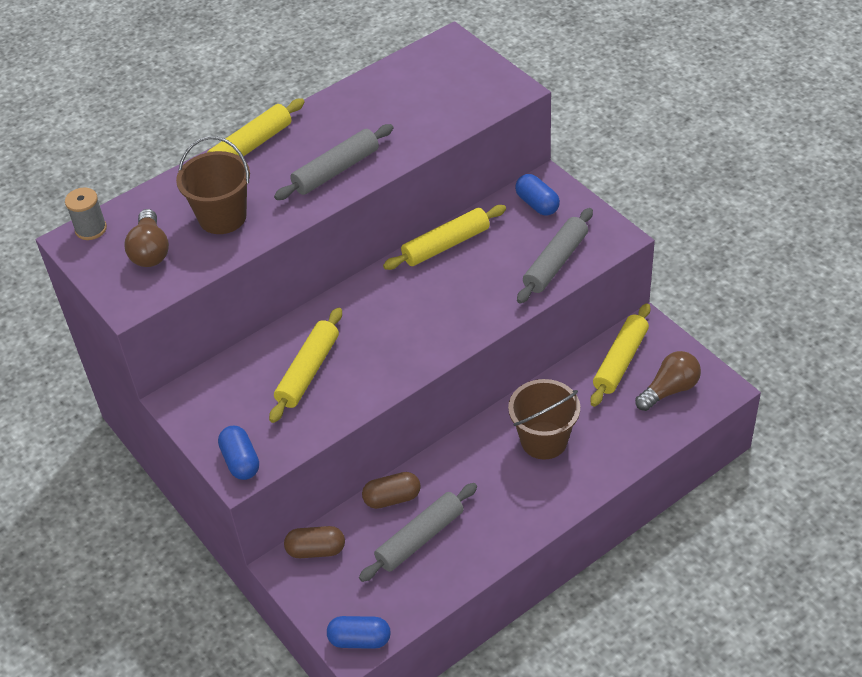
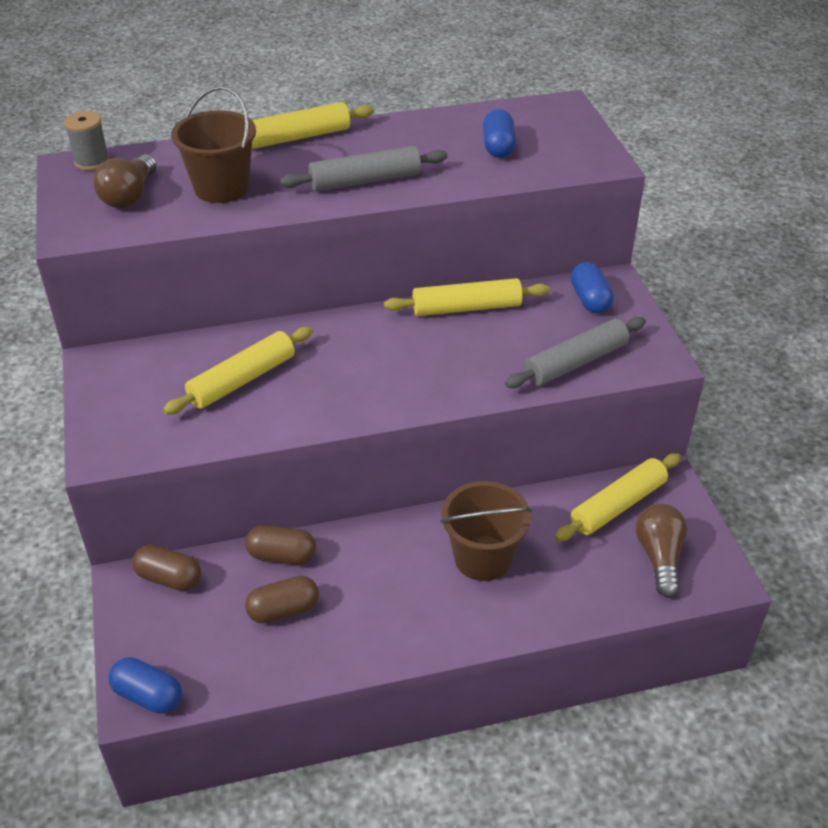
camera: 20 degrees right, 5 degrees down
blue capsule [218,426,259,480] -> blue capsule moved to [483,109,516,158]
grey rolling pin [359,483,477,582] -> brown capsule [245,576,319,624]
brown light bulb [635,351,701,411] -> brown light bulb turned 75 degrees counterclockwise [636,504,687,597]

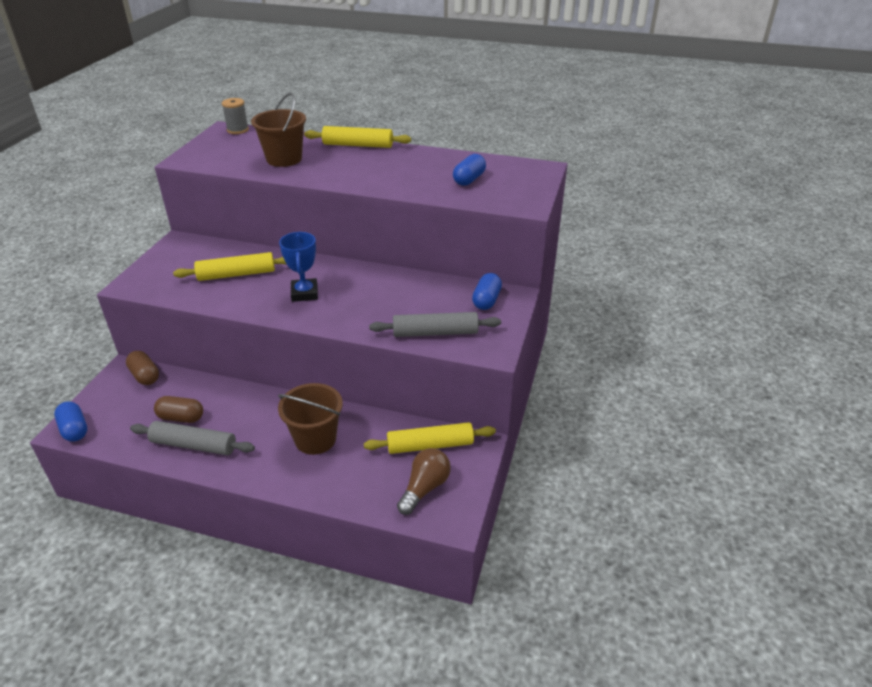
camera: 30 degrees right, 5 degrees down
brown light bulb [93,154,157,208] -> none
brown capsule [245,525,316,564] -> none
grey rolling pin [280,146,447,192] -> grey rolling pin moved to [130,421,255,455]
yellow rolling pin [384,278,550,316] -> none
none -> blue trophy [279,232,318,302]

